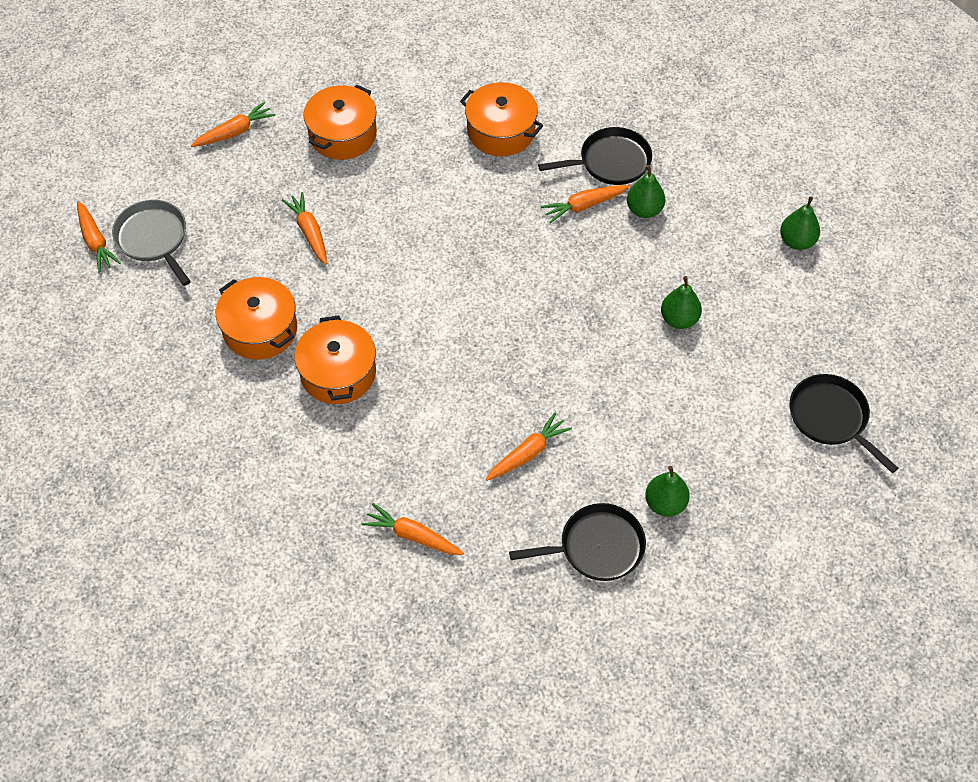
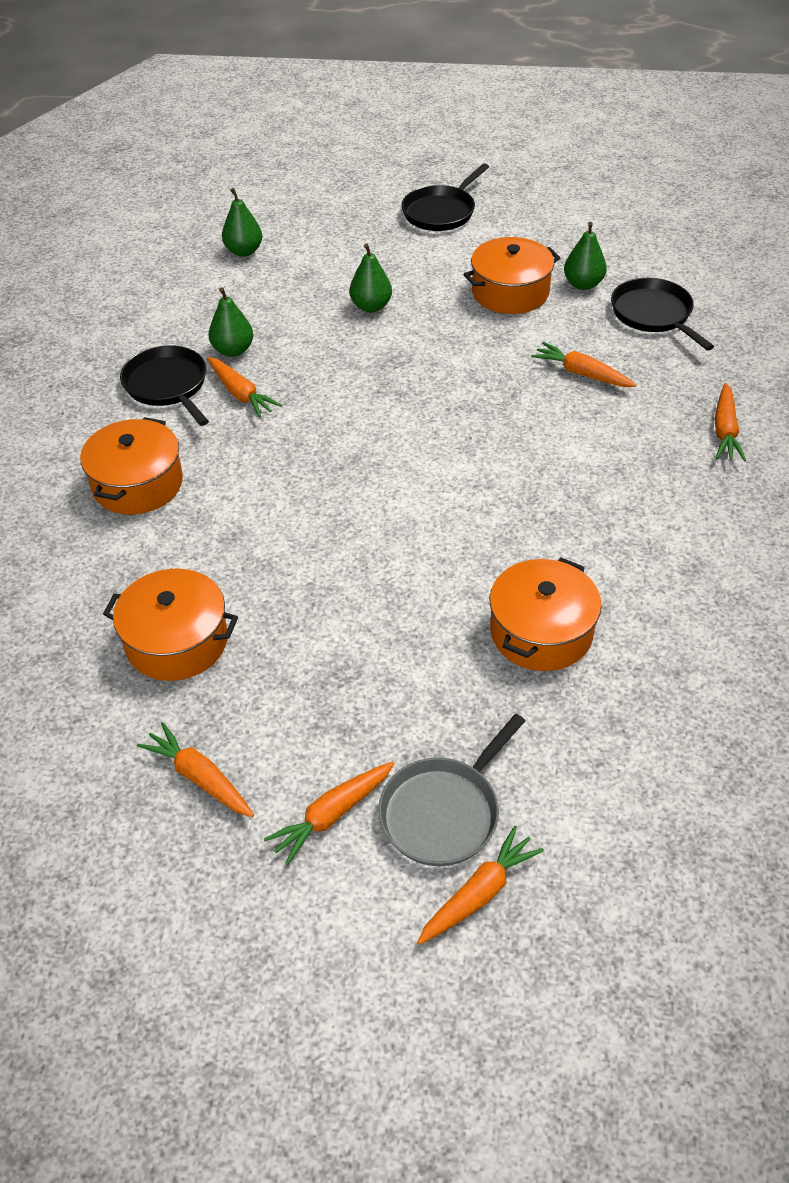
camera: 105 degrees left, 10 degrees down
orange carrot [282,192,327,265] -> orange carrot moved to [264,761,395,865]
orange pot [294,315,376,404] -> orange pot moved to [464,237,560,314]

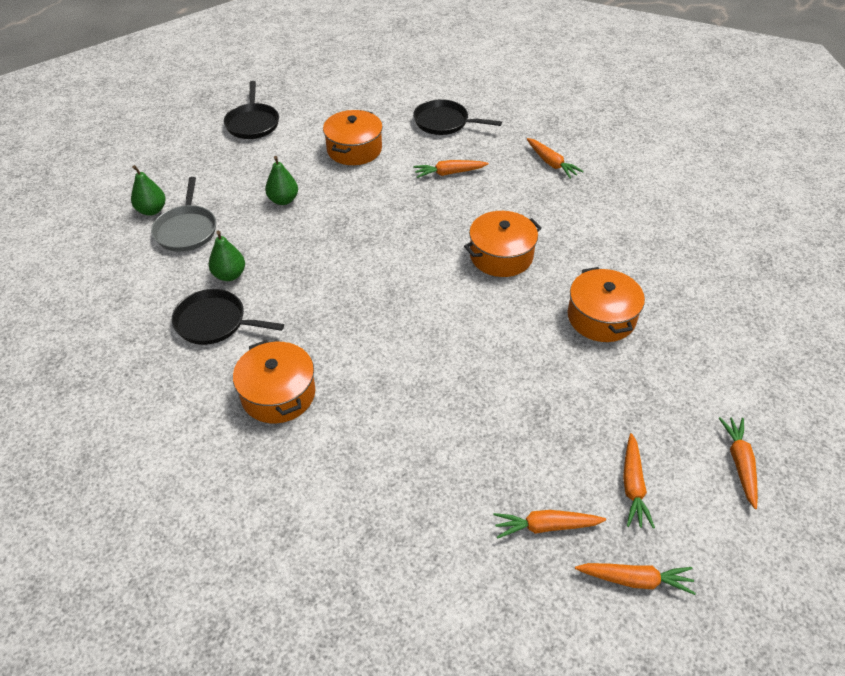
camera: 45 degrees left, 0 degrees up
orange pot [103,568,238,681] -> orange pot moved to [464,211,542,277]
orange carrot [207,357,282,418] -> orange carrot moved to [575,563,696,595]
grey pan [378,714,525,866] -> grey pan moved to [151,177,216,252]
green pear [564,222,607,290] -> none

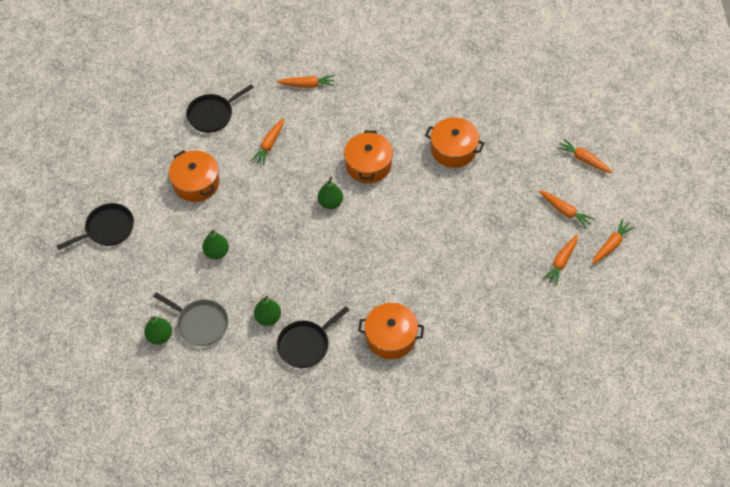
camera: 55 degrees left, 10 degrees up
black pan [224,81,279,139] -> black pan turned 60 degrees counterclockwise [57,203,134,250]
none -> green pear [318,177,343,209]

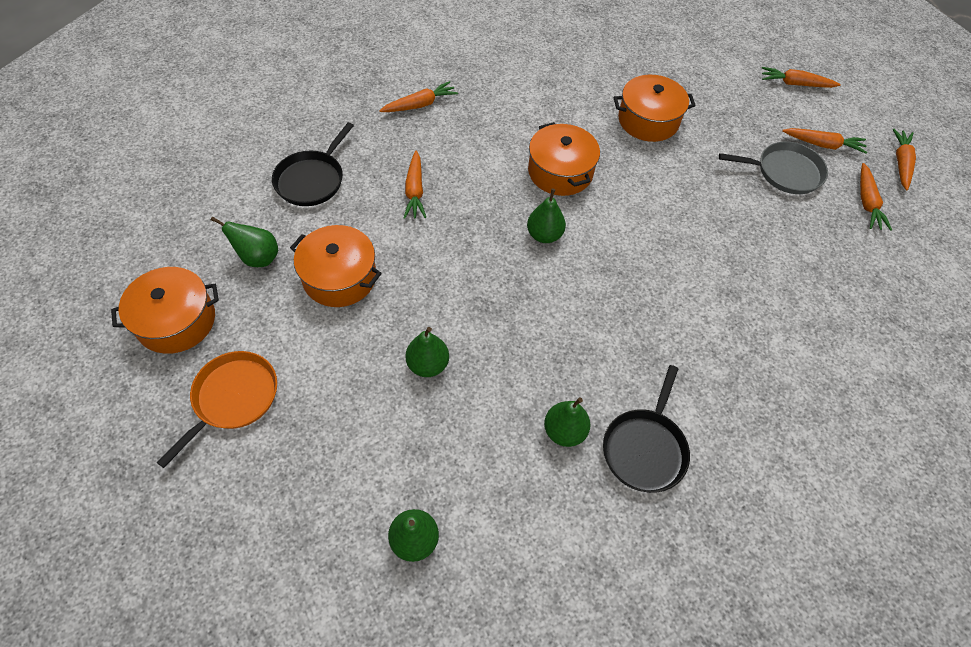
camera: 30 degrees left, 0 degrees up
black pan [57,203,134,250] -> orange pan [156,351,277,468]
grey pan [153,292,228,346] -> grey pan moved to [719,142,828,194]
orange pot [358,303,424,359] -> orange pot moved to [111,267,219,354]
none -> green pear [211,217,278,267]

